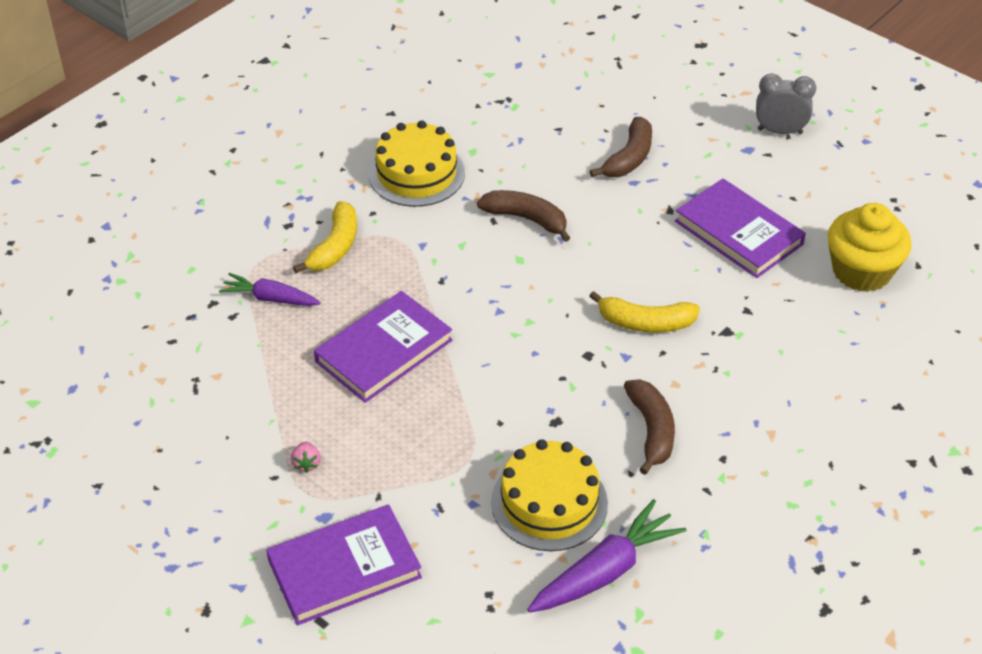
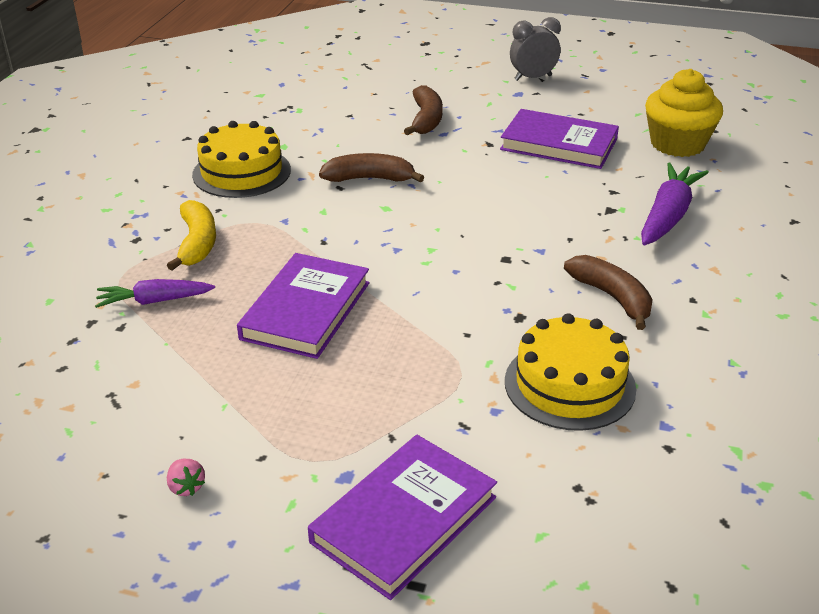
camera: 25 degrees left, 10 degrees down
pink strawberry [291,442,321,473] -> pink strawberry moved to [167,459,205,496]
purple carrot [527,499,686,613] -> purple carrot moved to [641,162,709,246]
yellow banana [589,291,700,332] -> none

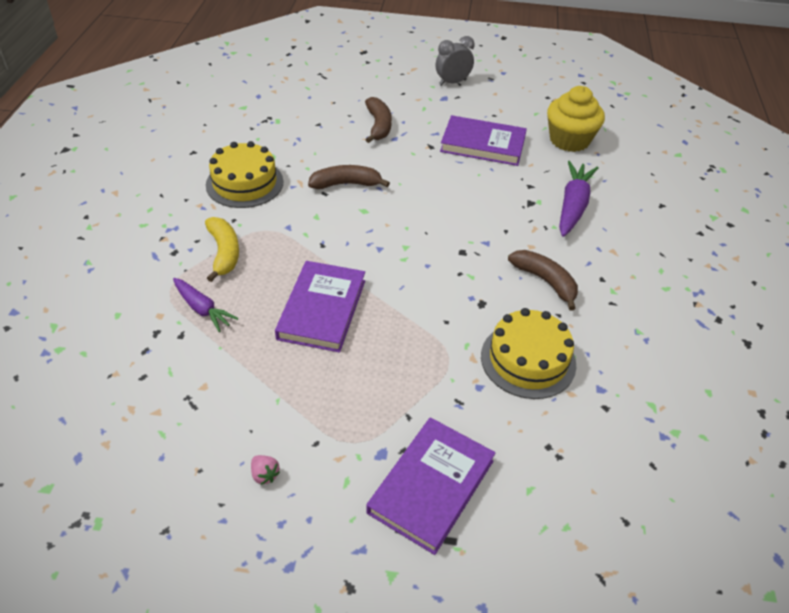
camera: 10 degrees left, 10 degrees up
purple carrot [95,279,215,308] -> purple carrot turned 120 degrees counterclockwise [173,278,238,332]

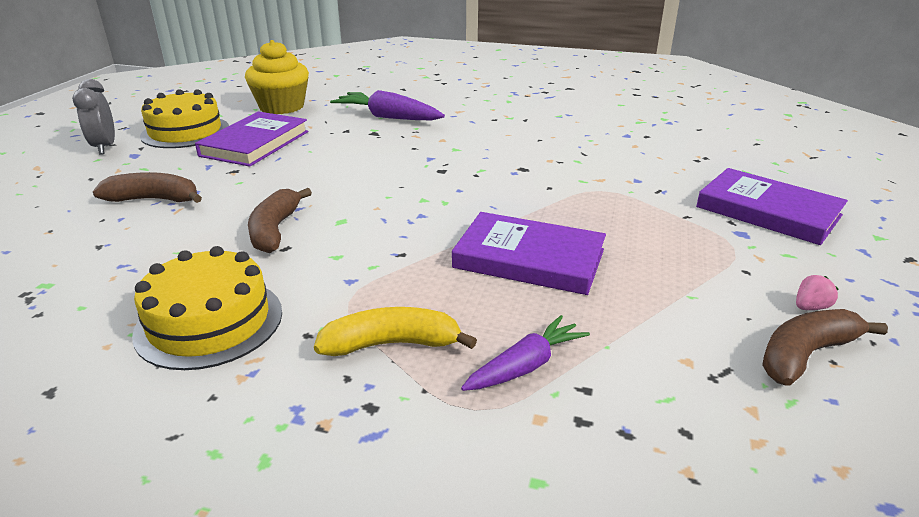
camera: 80 degrees left, 15 degrees down
yellow cake [481,308,576,399] -> yellow cake moved to [140,89,229,148]
brown banana [508,250,578,311] -> brown banana moved to [762,309,888,385]

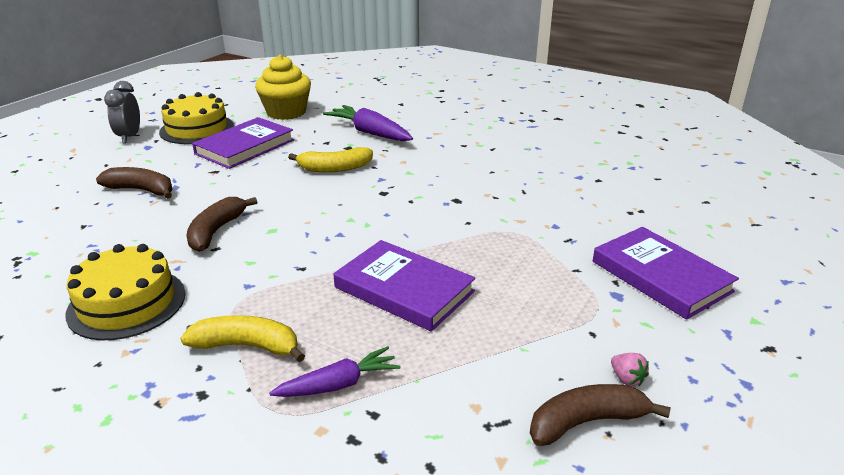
camera: 15 degrees right, 0 degrees up
pink strawberry [796,275,838,310] -> pink strawberry turned 75 degrees clockwise [611,353,649,386]
none -> yellow banana [288,147,373,172]

